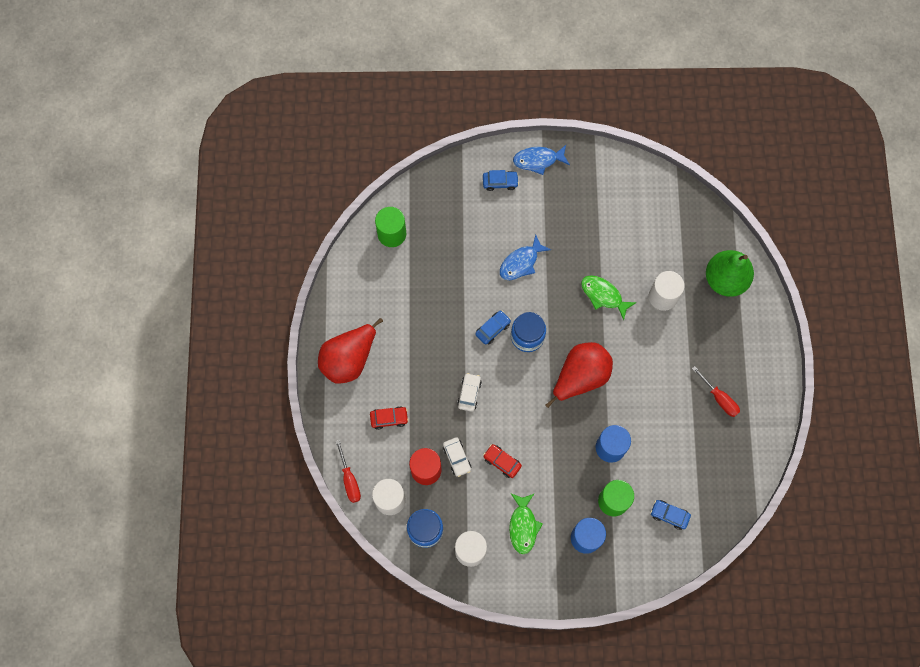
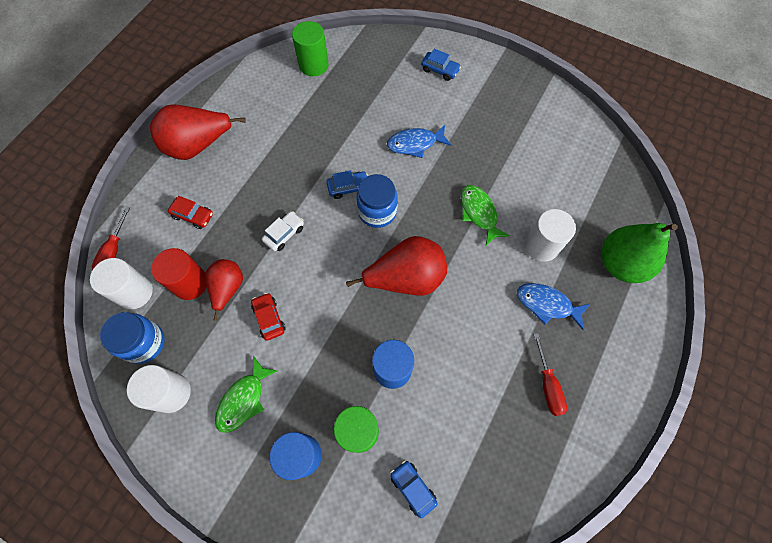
camera: 30 degrees right, 5 degrees down
white car [443,437,471,477] -> red pear [205,259,243,321]
blue fish [513,145,570,175] -> blue fish moved to [517,283,590,330]

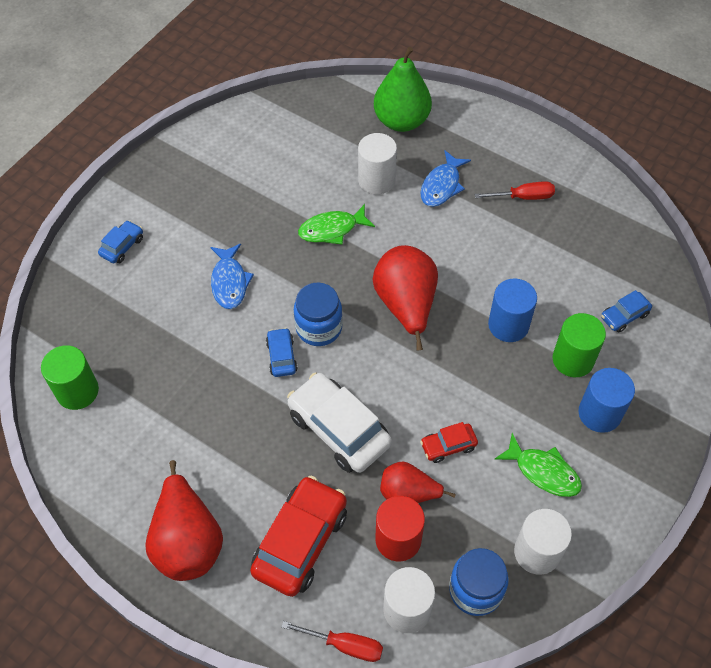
camera: 85 degrees left, 10 degrees down
red car [168,196,213,229] -> red car [250,476,347,597], size x2.01
white car [262,211,304,251] -> white car [287,373,392,473], size x2.01

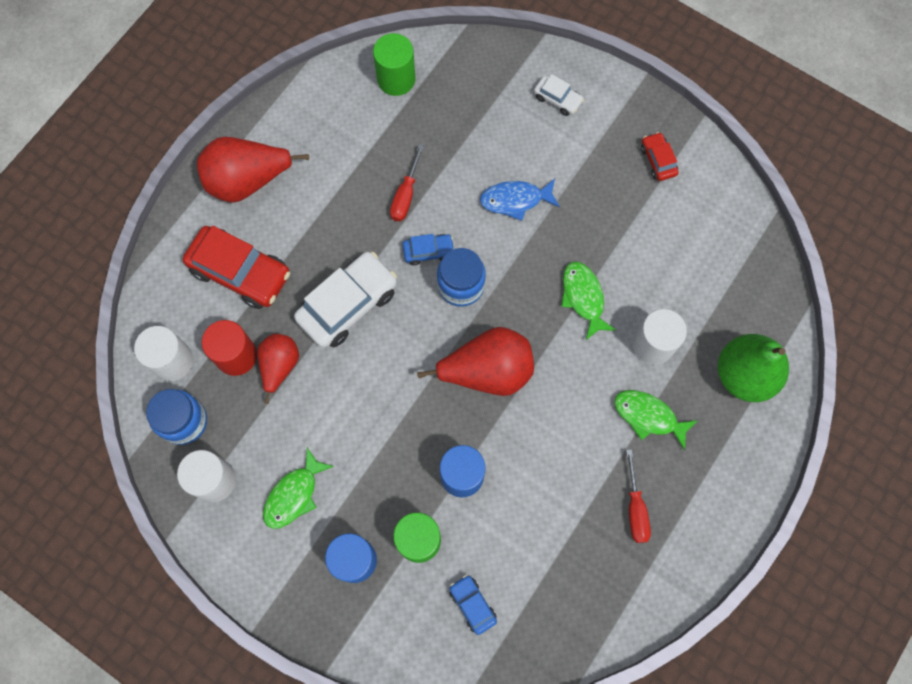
camera: 90 degrees right, 15 degrees up
blue car [98,220,143,263] -> white car [534,74,584,116]
red screwdriver [282,621,383,662] -> red screwdriver moved to [390,144,424,221]
blue fish [420,150,471,207] -> green fish [614,390,698,450]
red car [420,422,478,463] -> red car moved to [641,132,679,181]

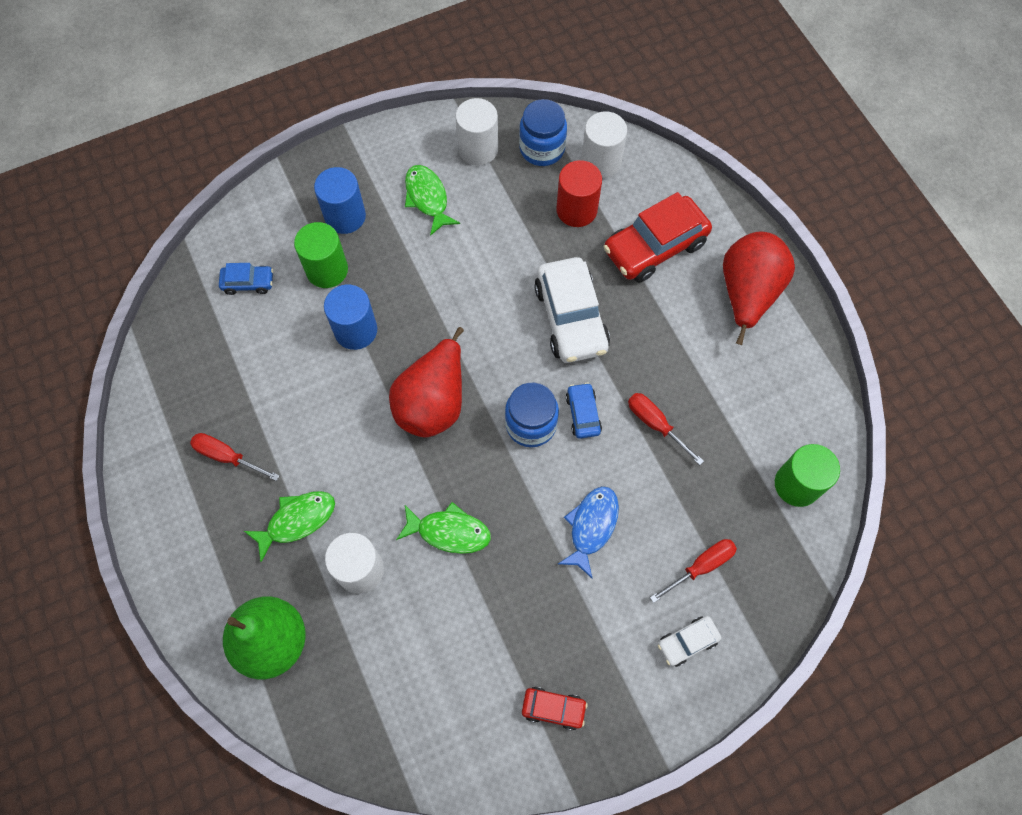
camera: 120 degrees right, 5 degrees down
red pear [257,334,299,404] -> none
blue car [402,234,454,265] -> blue car turned 150 degrees clockwise [566,383,602,439]
none -> red screwdriver [650,539,737,603]

